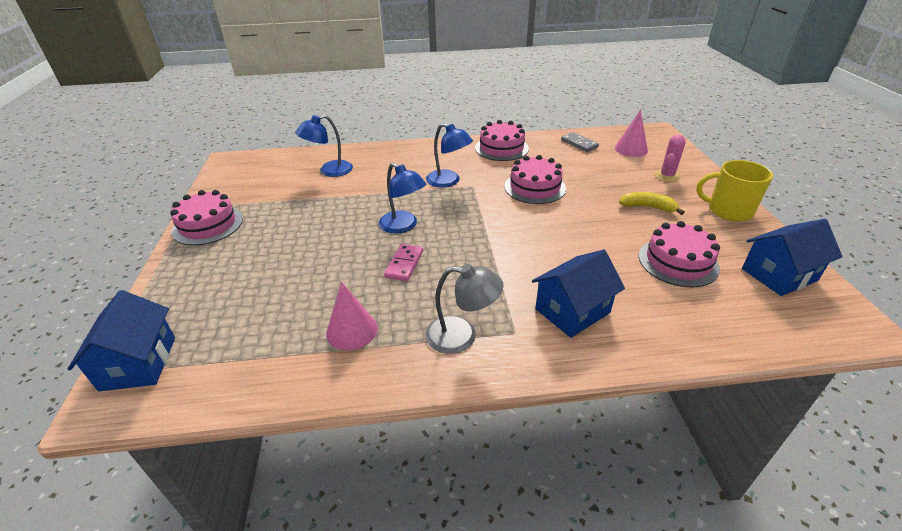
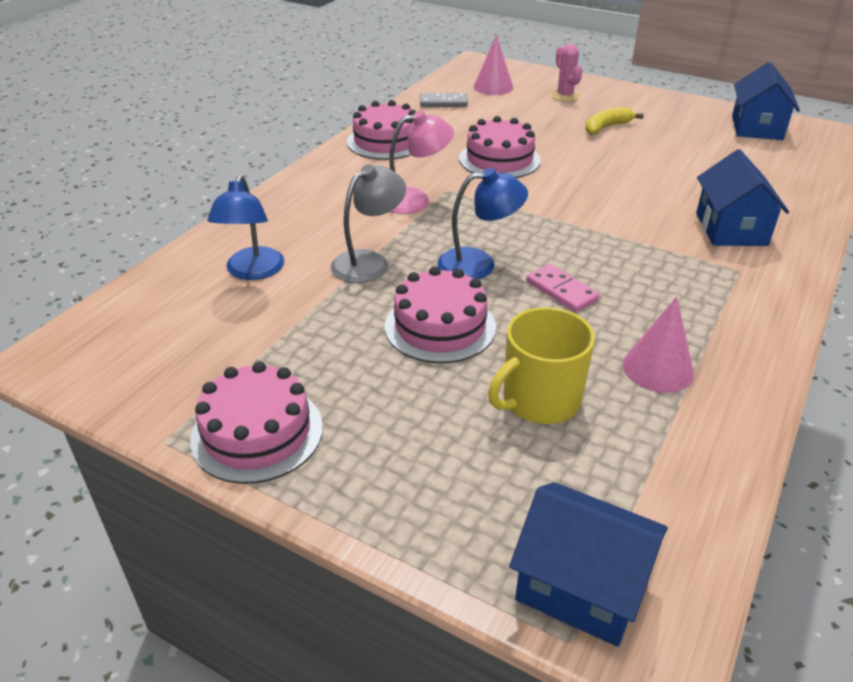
camera: 55 degrees left, 0 degrees up
grey lamp [425,264,504,354] -> grey lamp moved to [330,164,406,283]
blue lamp [426,123,473,188] -> pink lamp [389,111,454,214]
pink cake [639,221,720,288] -> pink cake moved to [385,266,496,363]
yellow mug [697,160,773,222] -> yellow mug moved to [488,307,595,424]

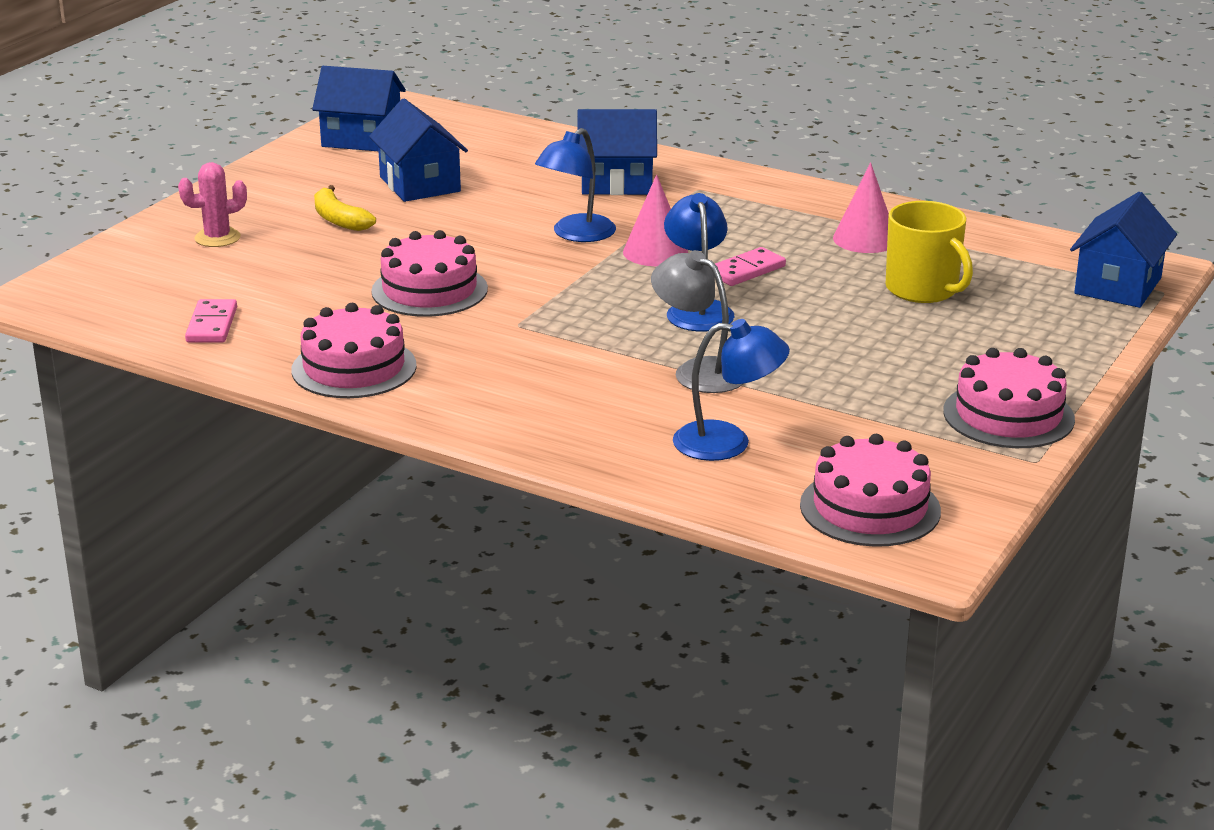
camera: 90 degrees left, 10 degrees down
pink cake [385,266,496,363] -> pink cake moved to [800,434,941,547]
pink lamp [389,111,454,214] -> none
grey domino [420,93,468,107] -> pink domino [185,299,237,343]
pink cone [474,35,513,95] -> pink cone moved to [623,174,688,266]
none -> blue house [369,99,468,202]
none -> blue lamp [535,128,616,242]

